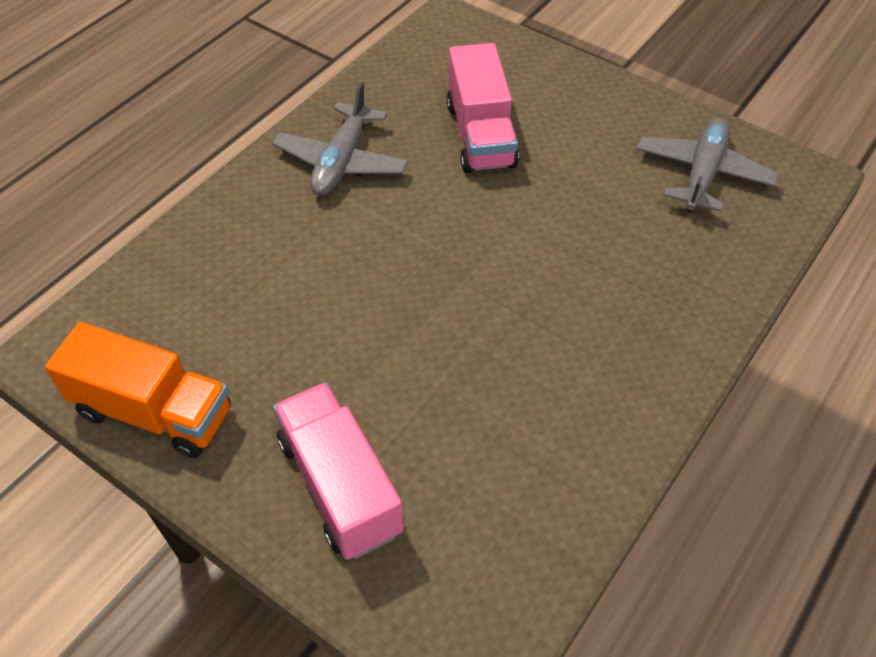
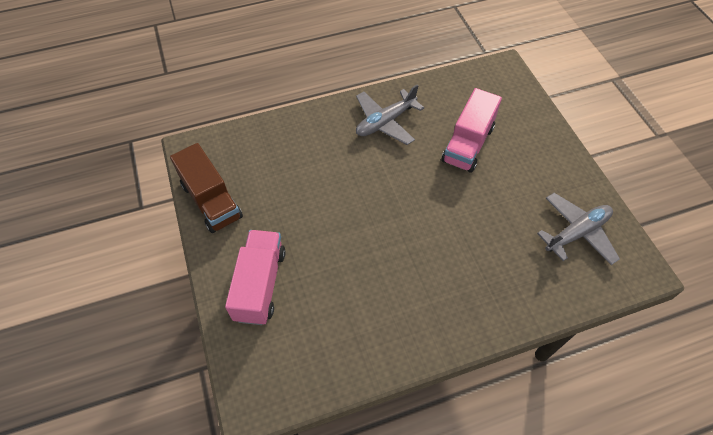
camera: 35 degrees right, 5 degrees up
orange truck [45,322,231,458] -> brown truck [170,143,243,233]

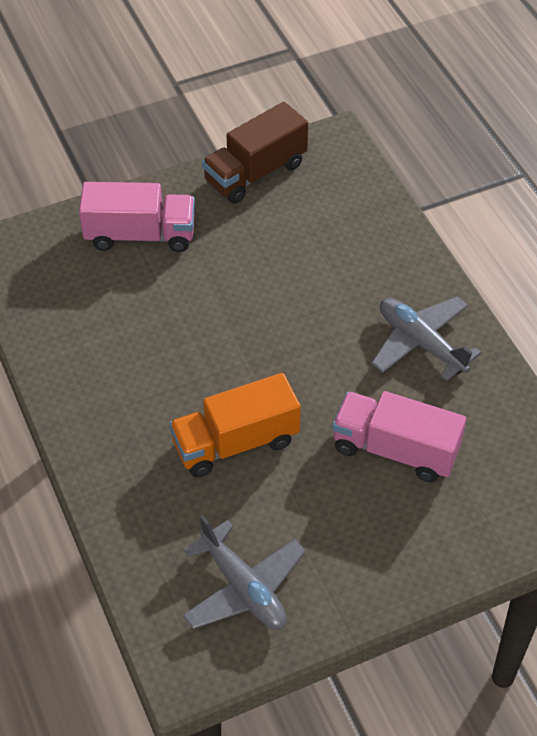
camera: 85 degrees right, 5 degrees down
none -> orange truck [169,373,301,477]

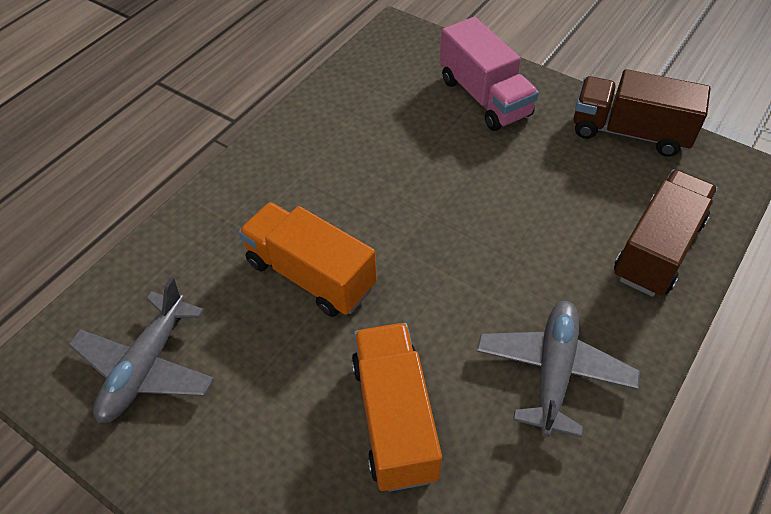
camera: 60 degrees right, 0 degrees up
pink truck [332,391,466,482] -> orange truck [352,323,442,492]
none -> brown truck [614,170,718,297]

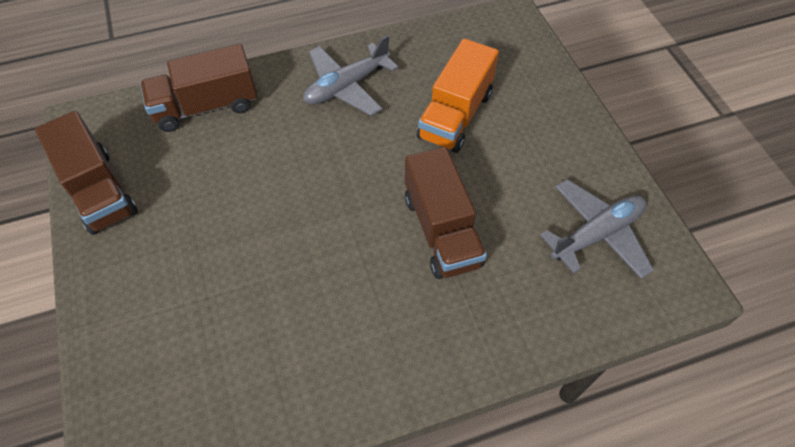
camera: 145 degrees left, 5 degrees up
orange truck [238,202,377,317] -> brown truck [405,147,487,279]
pink truck [440,17,539,131] -> none

